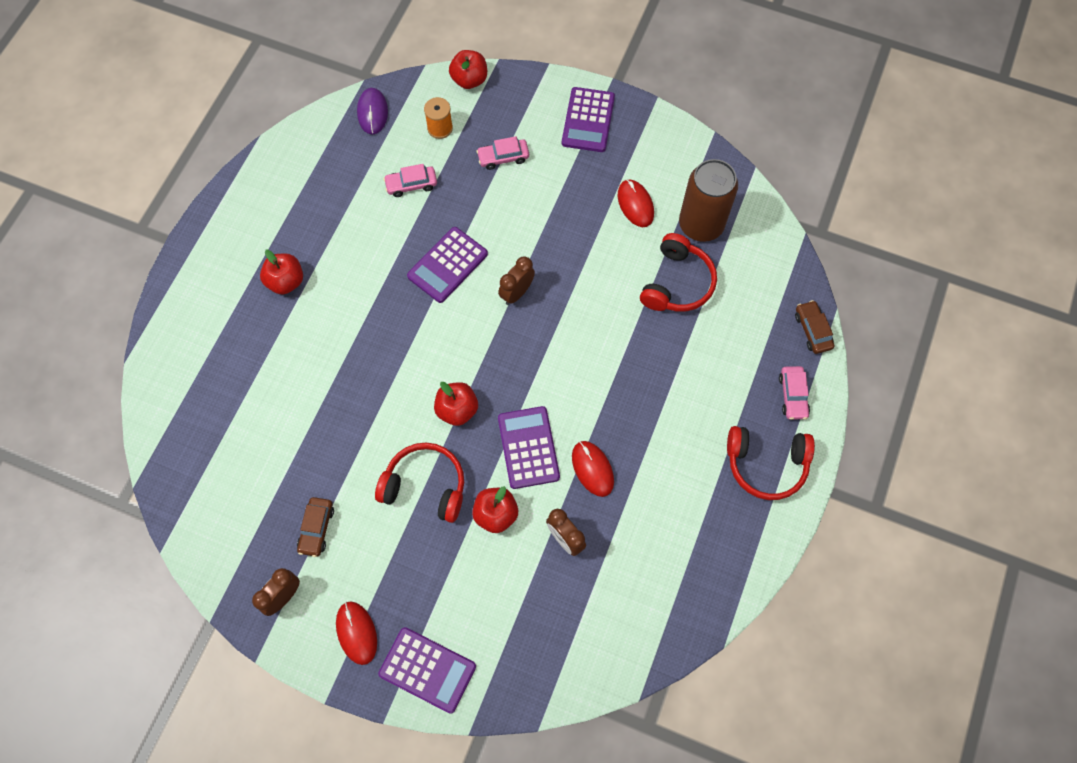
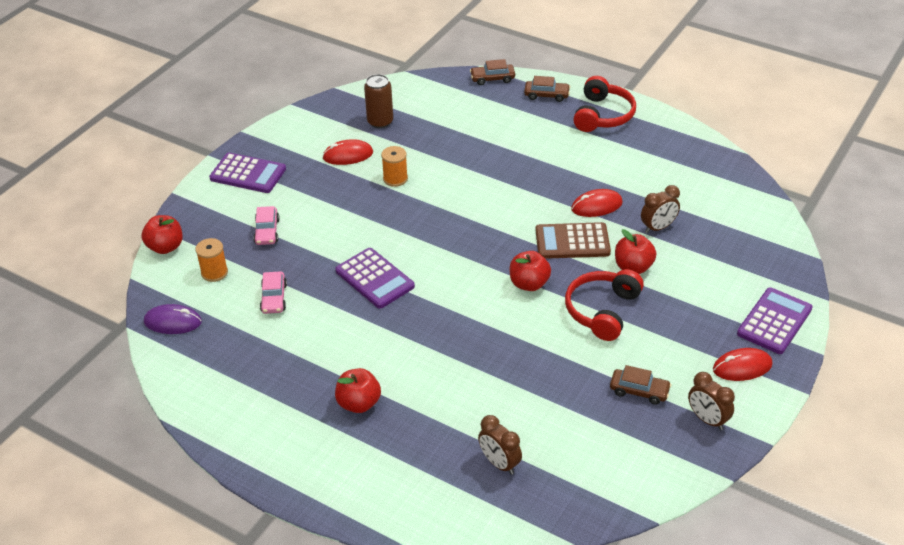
camera: 80 degrees left, 25 degrees down
brown clock [498,256,535,305] -> brown clock moved to [478,415,522,475]
purple calculator [498,406,560,489] -> brown calculator [536,222,611,259]
red headphones [640,233,717,312] -> none
brown can [679,159,738,242] -> brown can [364,74,393,128], size x0.65
pink car [779,366,810,420] -> brown car [524,76,570,102]
none -> orange spool [381,146,408,187]

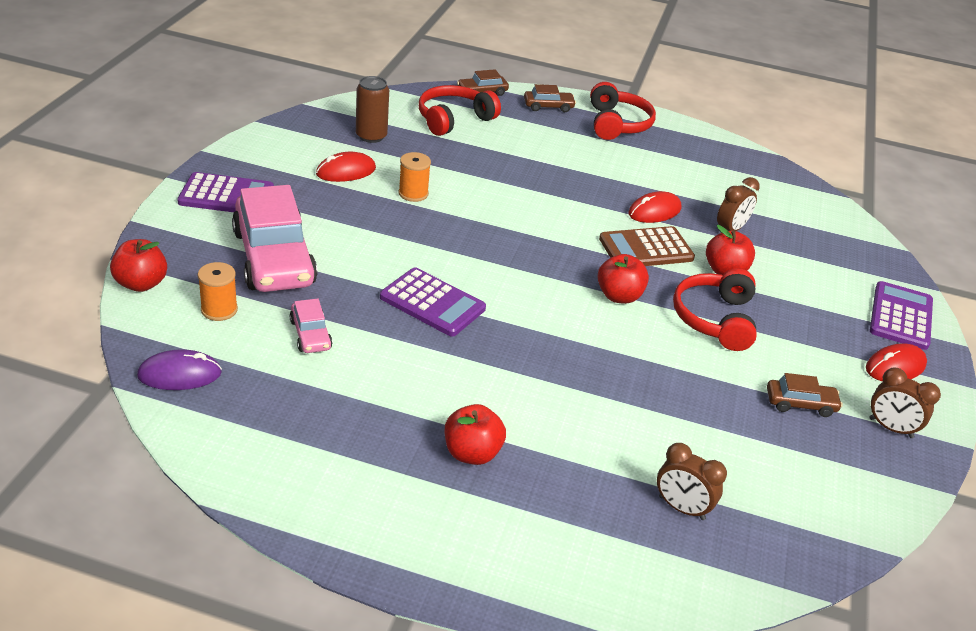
camera: 20 degrees left, 5 degrees down
pink car [253,206,280,245] -> pink car [232,185,318,292], size x2.21
none -> red headphones [419,85,501,136]

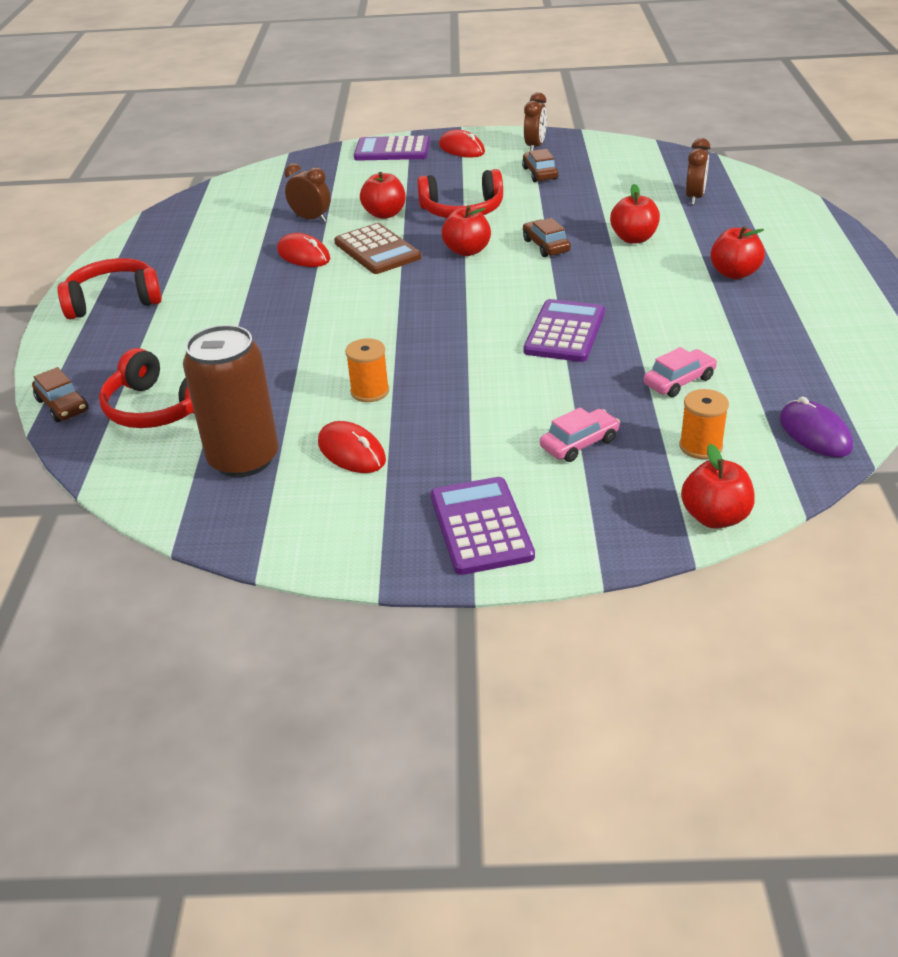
camera: 100 degrees left, 0 degrees up
pink car [232,185,318,292] -> pink car [540,407,620,462], size x0.45
brown can [356,76,389,143] -> brown can [183,325,279,477], size x1.54
brown car [524,84,576,112] -> brown car moved to [523,218,571,257]
none -> red apple [610,184,660,244]

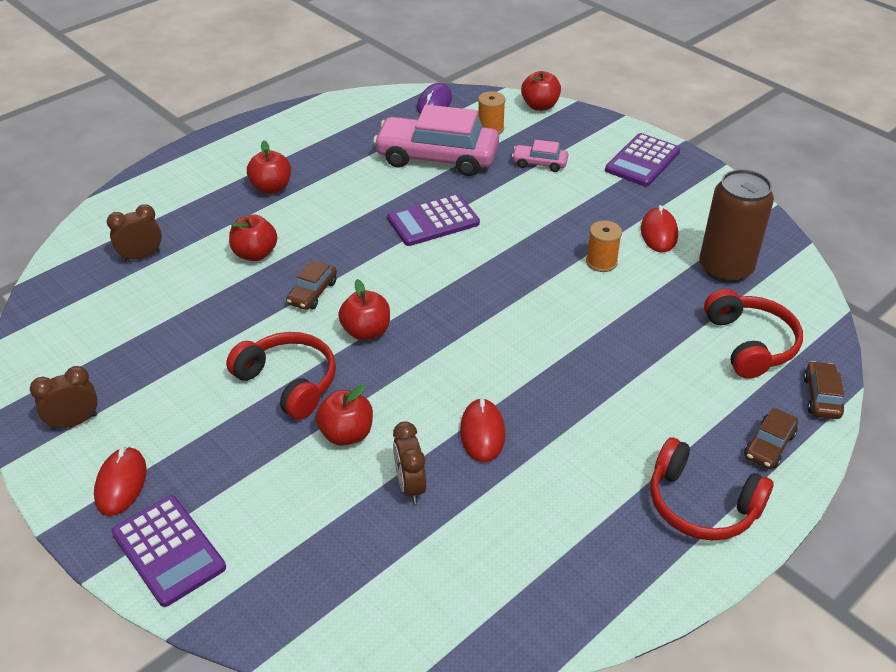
camera: 135 degrees left, 5 degrees up
brown calculator [334,223,421,274] -> none
brown car [522,149,559,182] -> brown car moved to [744,408,798,469]
pink car [644,347,717,397] -> pink car [373,104,499,176], size x2.21

